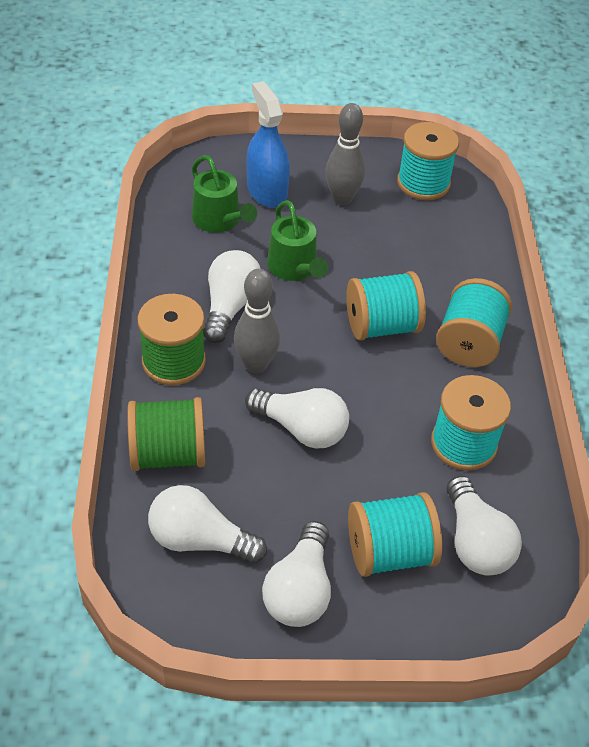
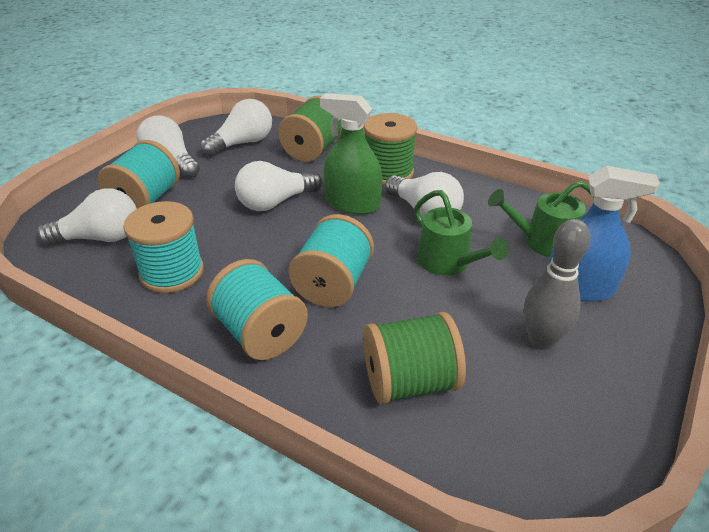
camera: 125 degrees right, 10 degrees down
grey bowling pin [234,269,280,374] -> green spray bottle [320,93,382,215]
green watering can [267,200,328,281] -> green watering can turned 135 degrees counterclockwise [414,190,508,275]
turquoise spool [397,122,459,200] -> none
white light bulb [447,476,522,576] -> white light bulb turned 150 degrees clockwise [36,188,137,246]
none -> green spool [363,312,466,405]

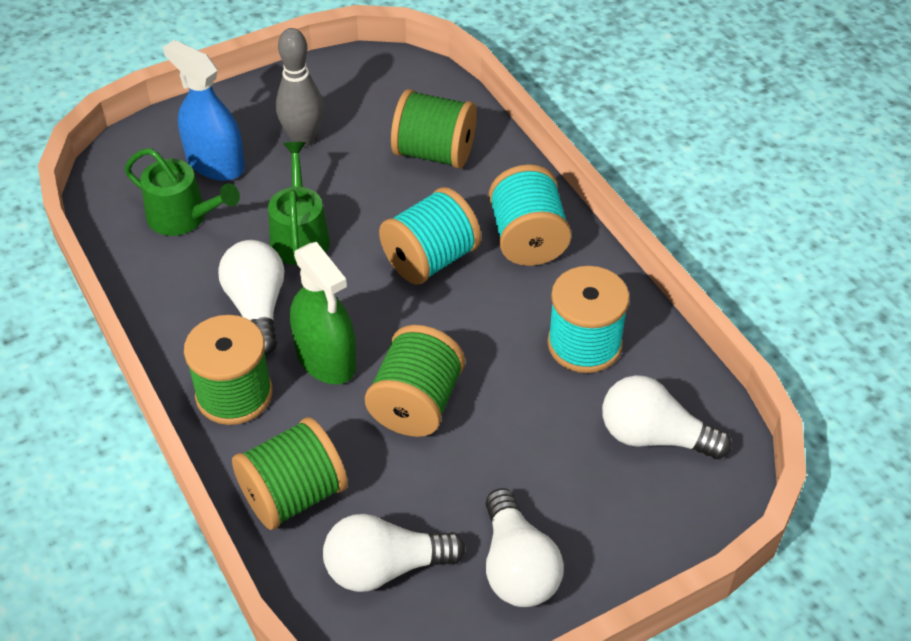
camera: 150 degrees left, 10 degrees up
turquoise spool [98,140,180,209] -> none
white light bulb [235,161,322,211] -> green spool [365,325,465,437]

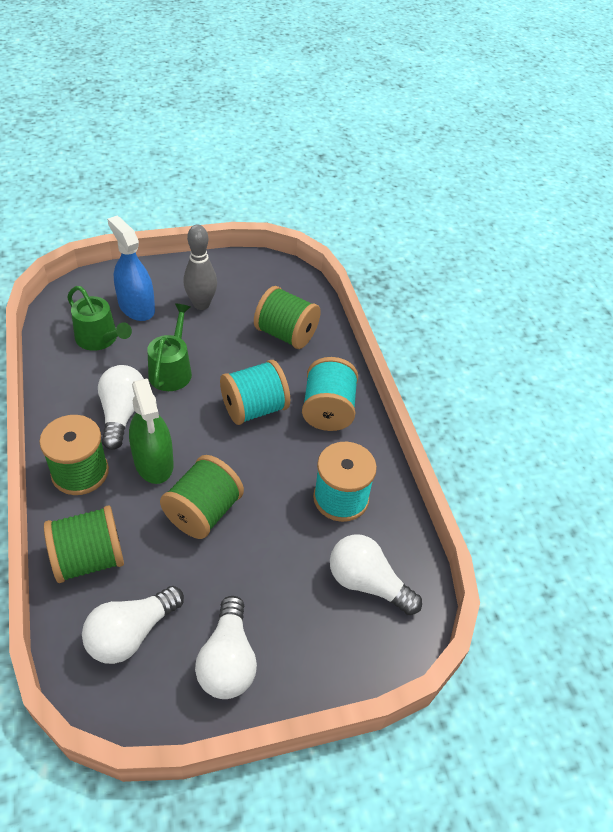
camera: 10 degrees right, 0 degrees up
white light bulb [323,514,466,592] -> white light bulb turned 45 degrees counterclockwise [82,586,184,664]

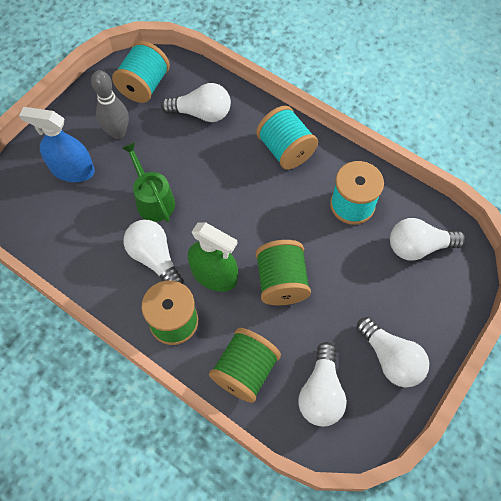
camera: 35 degrees left, 15 degrees up
green watering can [67,286,132,351] -> none
turquoise spool [220,360,290,425] -> turquoise spool moved to [112,41,170,103]
green spool [254,286,321,349] -> white light bulb [161,83,231,122]

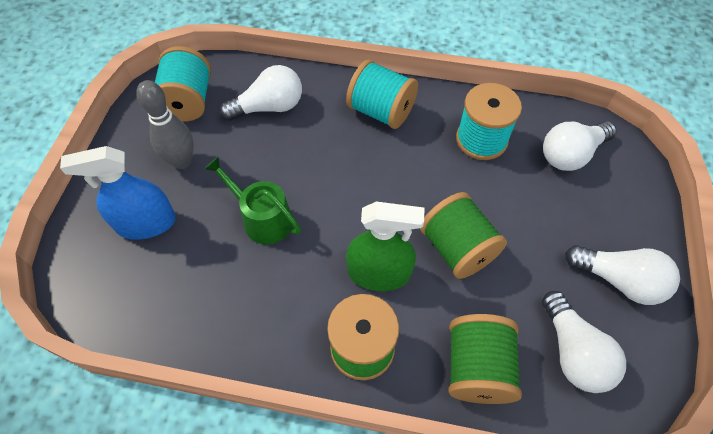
camera: 25 degrees left, 5 degrees down
white light bulb [124,220,184,284] -> none

